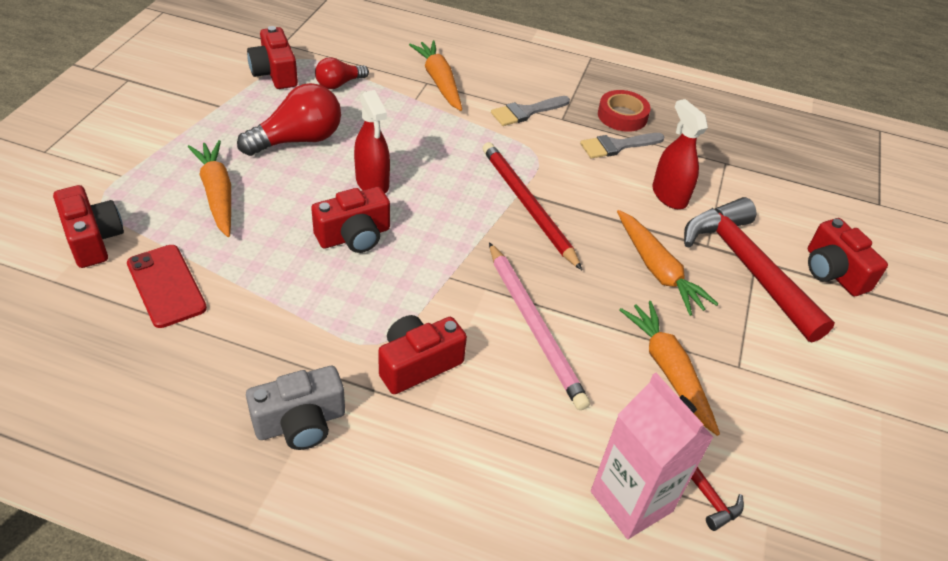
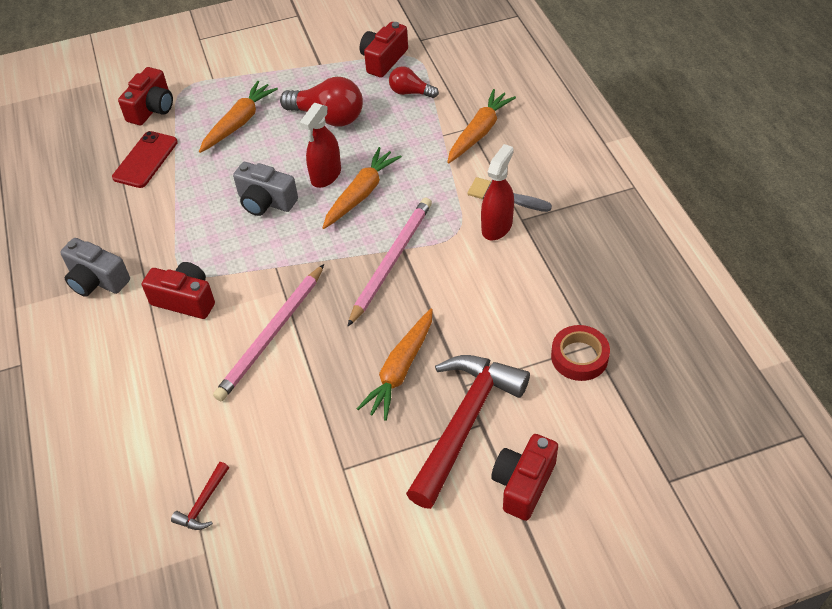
camera: 60 degrees right, 5 degrees up
red camera [311,187,390,253] -> grey camera [233,162,298,216]
red pencil [482,142,582,270] -> pink pencil [347,198,432,327]
grey brush [580,133,665,159] -> none
pink carton [591,373,714,539] -> none
red tape [598,90,651,132] -> red tape moved to [551,325,610,381]
orange carrot [619,301,720,436] -> orange carrot moved to [322,147,402,229]
red spray bottle [653,99,708,209] -> red spray bottle moved to [481,144,514,240]

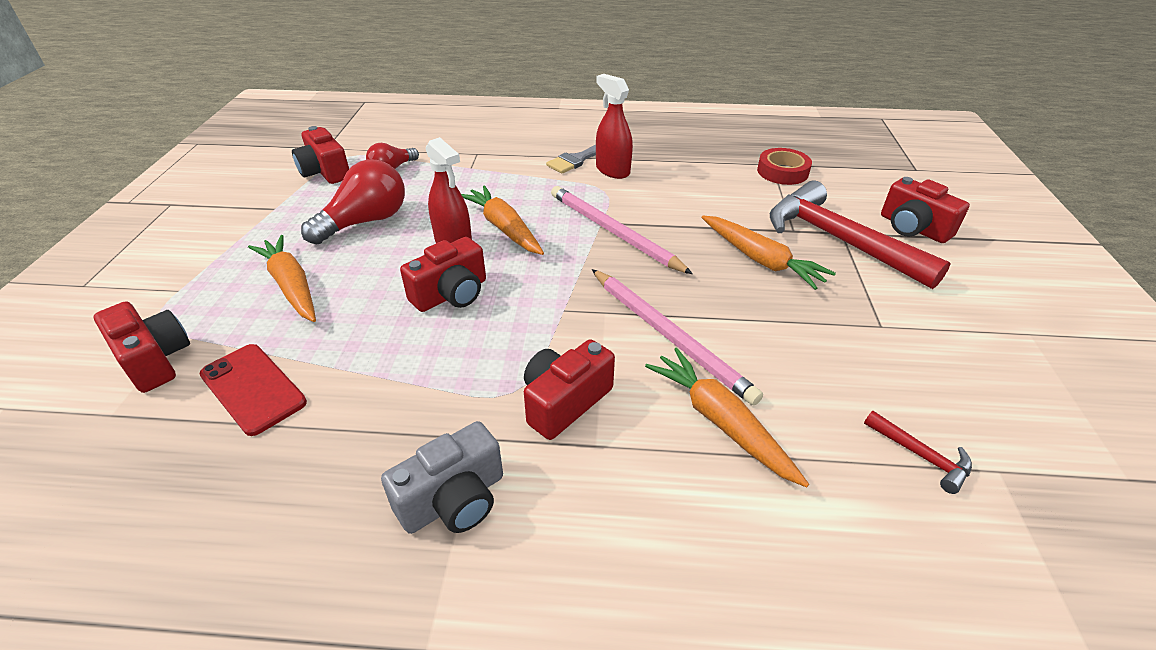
camera: 70 degrees left, 10 degrees down
grey camera [233,162,298,216] -> red camera [400,237,486,312]
orange carrot [447,89,516,163] -> orange carrot moved to [645,348,809,488]

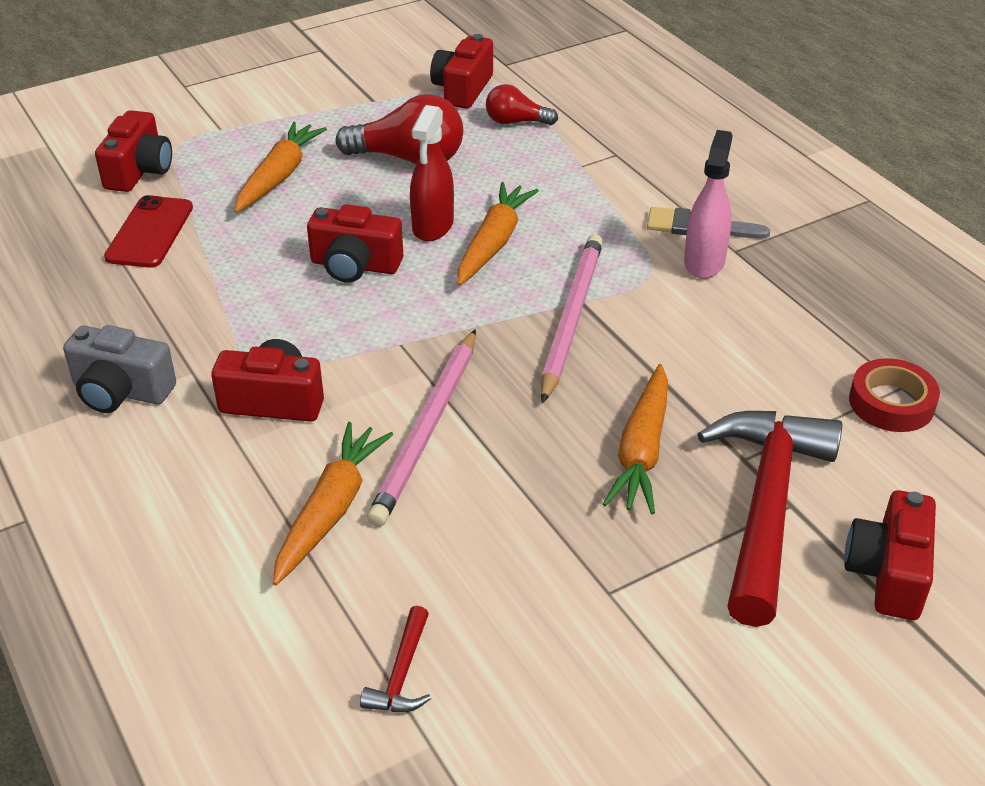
camera: 55 degrees right, 0 degrees up
red spray bottle [596,74,633,179] -> pink spray bottle [684,130,733,279]

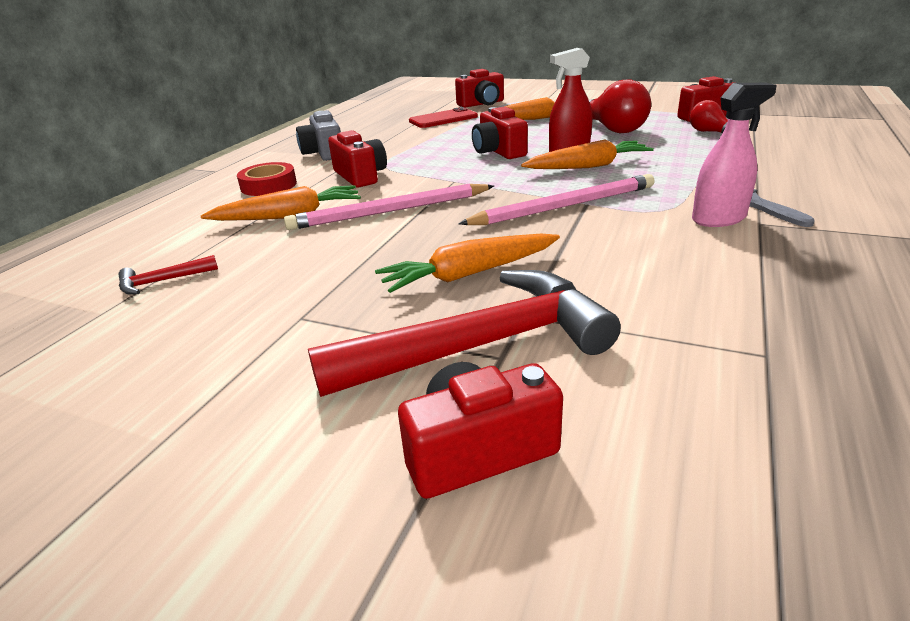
camera: 55 degrees right, 10 degrees down
red tape [849,358,940,432] -> red tape moved to [237,162,297,196]

